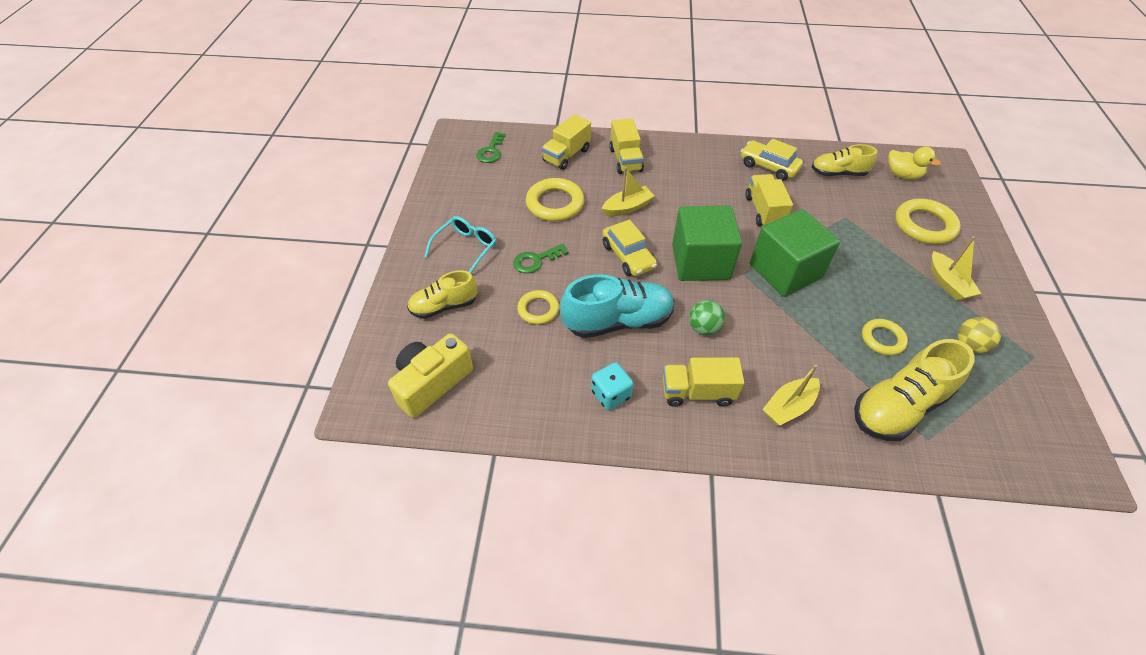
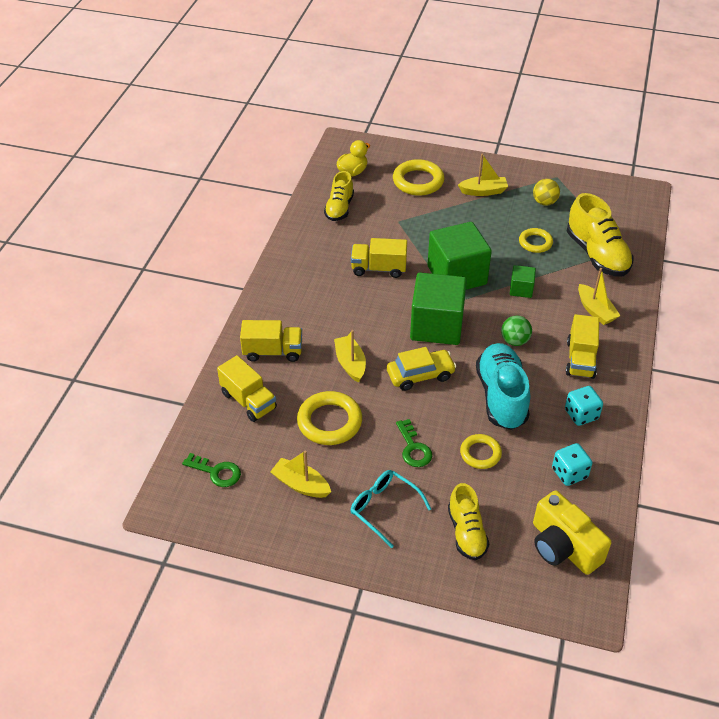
camera: 80 degrees left, 5 degrees down
yellow car [741,139,803,181] -> none
none -> yellow boat [270,450,331,498]
none -> green cube [510,265,536,298]
none -> turquoise dice [552,443,592,486]

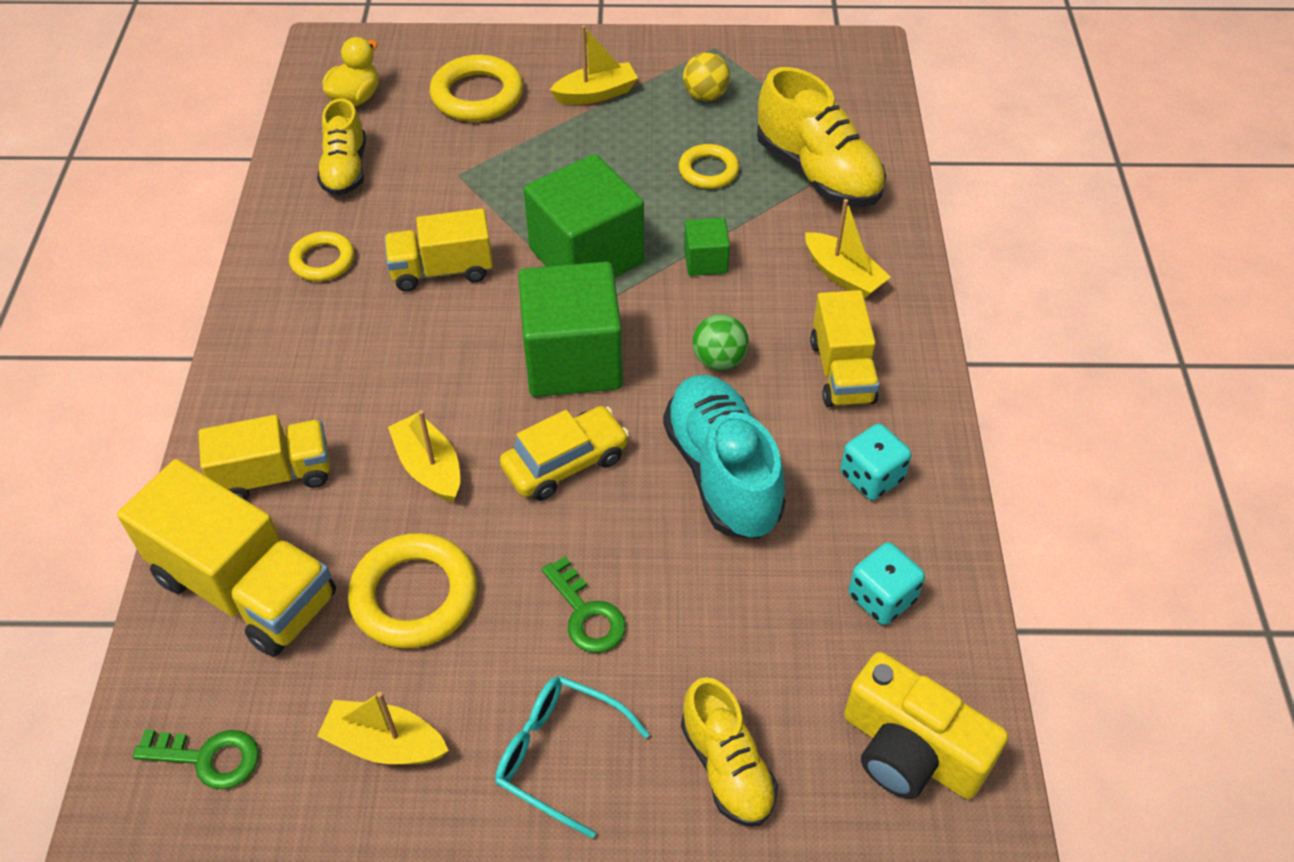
camera: 15 degrees left, 5 degrees up
yellow truck [217,355,277,422] -> yellow truck [117,459,336,657], size x1.56
yellow ring [460,434,502,469] -> yellow ring moved to [289,231,354,281]

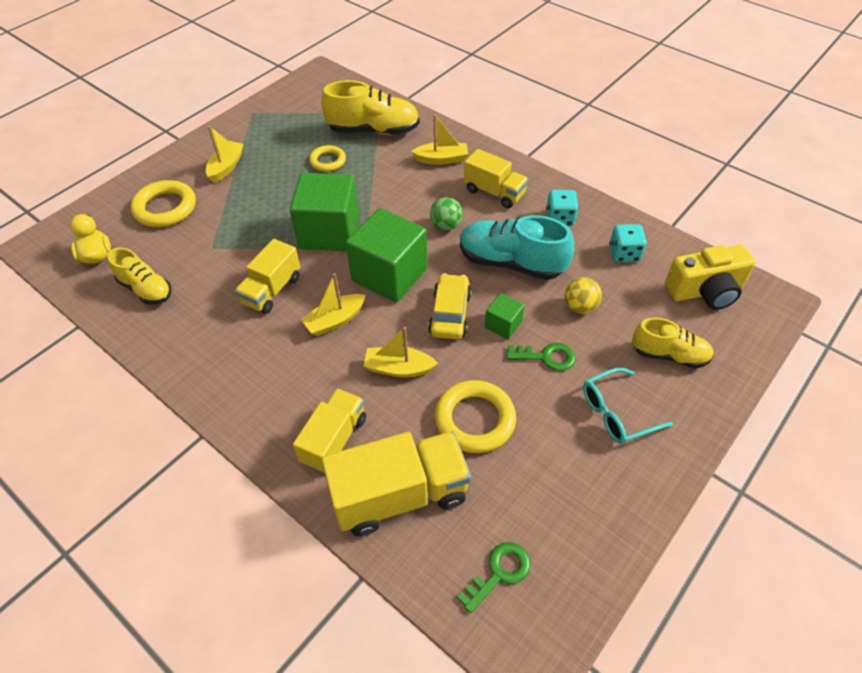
camera: 50 degrees left, 0 degrees up
yellow ring [289,231,354,281] -> none
yellow boat [317,692,449,765] -> yellow boat moved to [301,273,366,336]
yellow ball [683,52,730,101] -> yellow ball moved to [565,277,602,314]
green cube [684,218,730,276] -> green cube moved to [485,293,525,339]

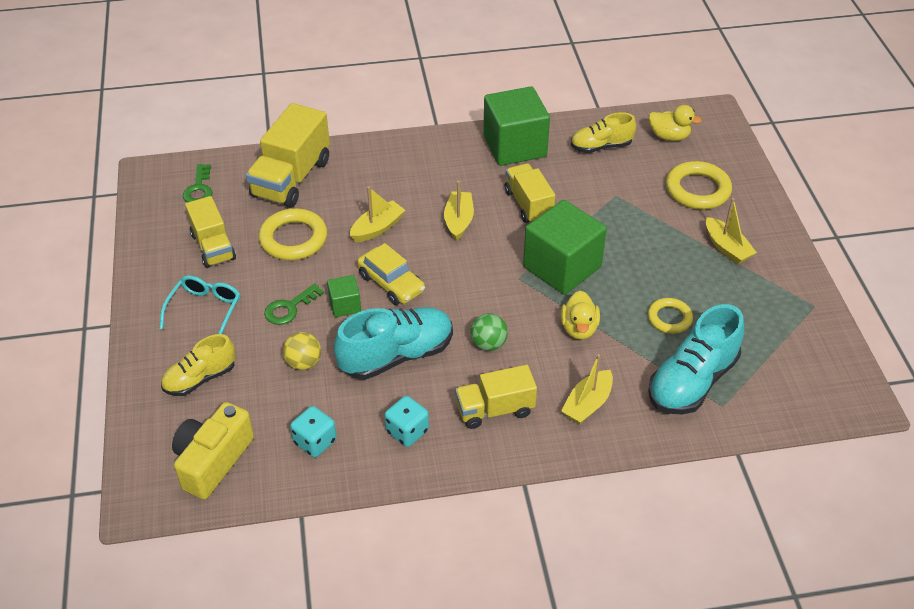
camera: 130 degrees right, 5 degrees down
yellow truck [293,388,366,473] -> yellow truck moved to [185,196,236,268]
yellow shoe [321,80,420,135] -> turquoise shoe [648,304,744,414]
green cube [346,208,427,302] -> green cube moved to [483,86,550,166]
none -> yellow duck [561,291,600,340]

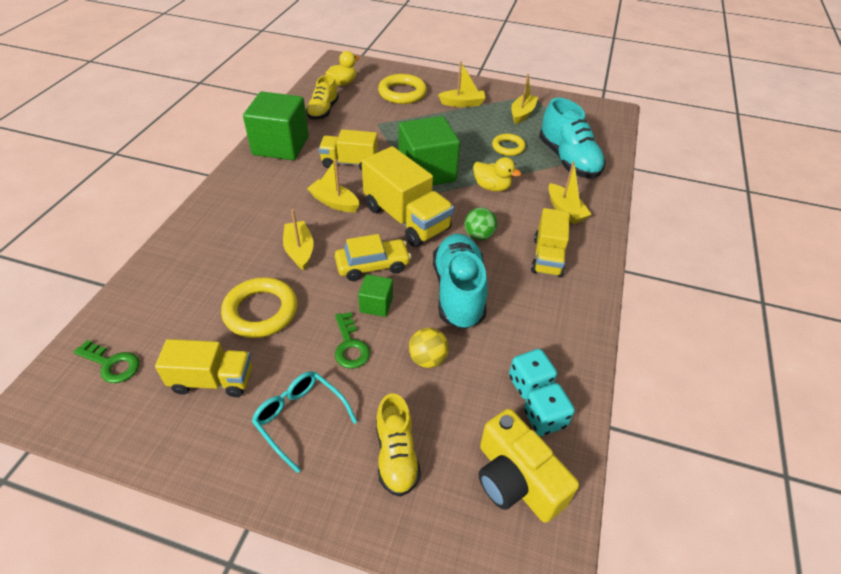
camera: 65 degrees left, 0 degrees up
yellow truck [246,103,330,208] -> yellow truck moved to [362,146,454,247]
turquoise dice [385,396,429,447] -> turquoise dice moved to [524,383,575,436]
none -> yellow boat [511,74,538,124]

